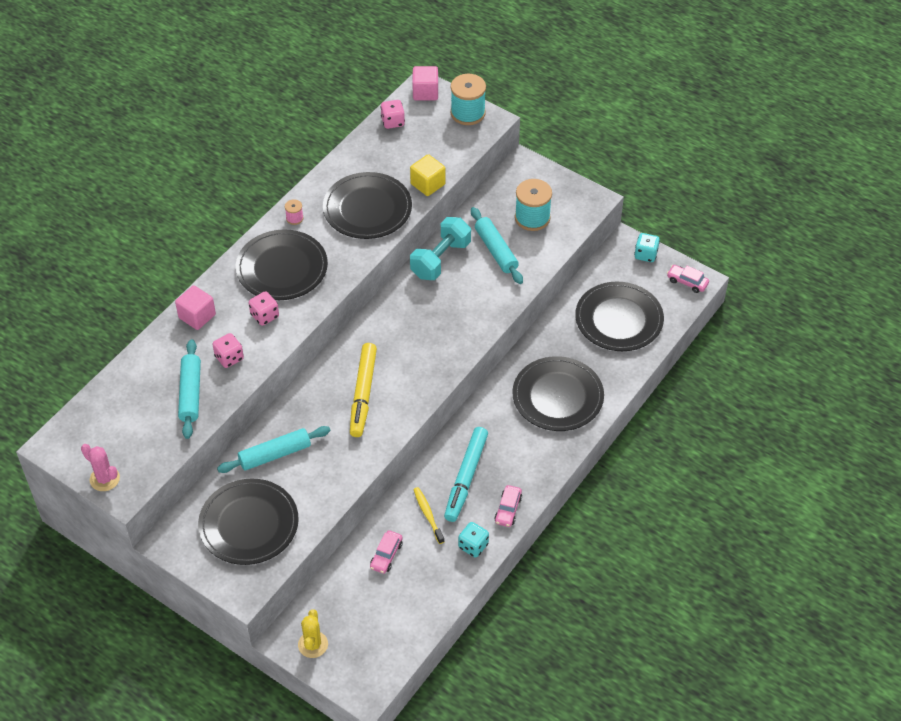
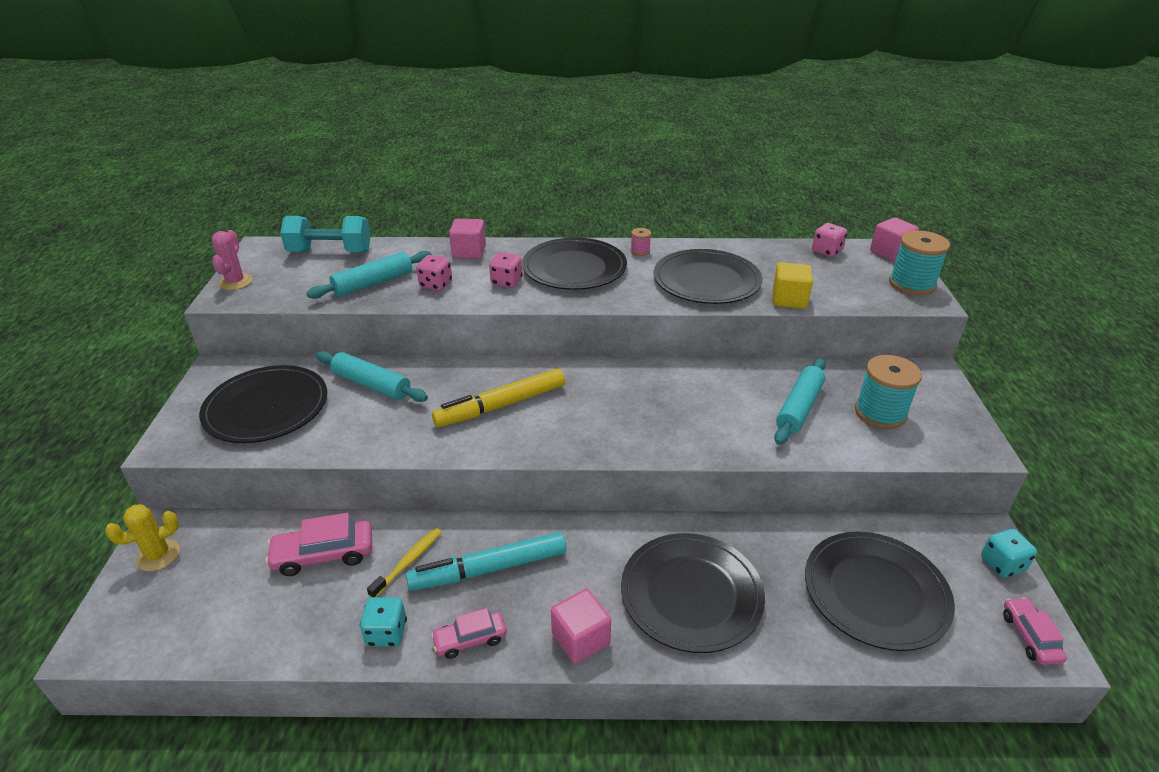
camera: 55 degrees right, 15 degrees down
pink car [370,530,403,574] -> pink car [265,513,372,576], size x1.54
turquoise dumbbell [410,217,471,280] -> turquoise dumbbell moved to [280,216,371,253]
none -> pink cube [551,589,611,664]

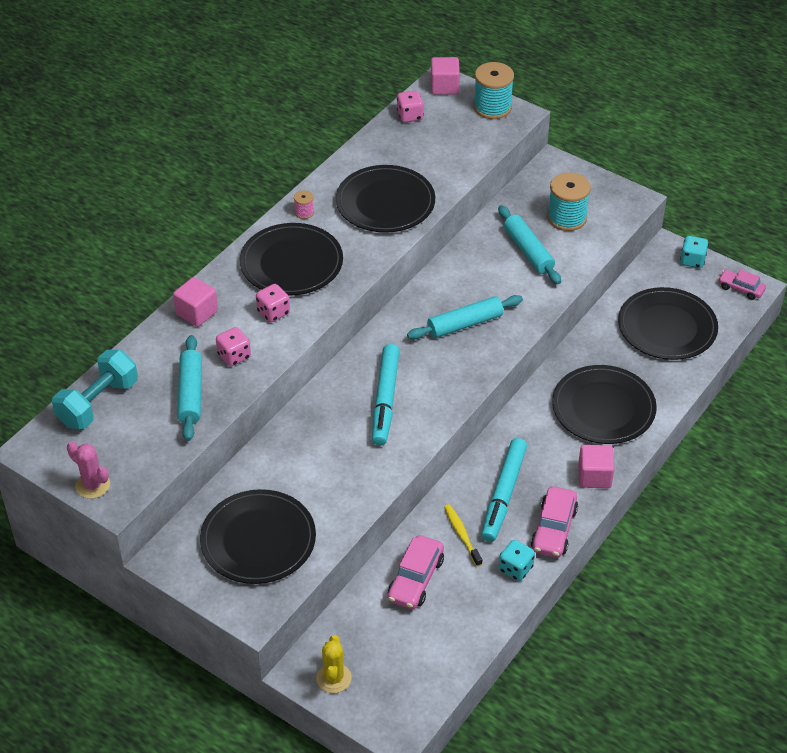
camera: 55 degrees left, 10 degrees up
turquoise rolling pin [316,351,428,402] -> turquoise rolling pin moved to [407,295,523,340]
pink car [431,608,507,659] -> pink car [531,486,578,558], size x1.54
yellow marker [432,368,565,427] -> turquoise marker [372,344,399,446]
yellow cube [773,262,813,309] -> none

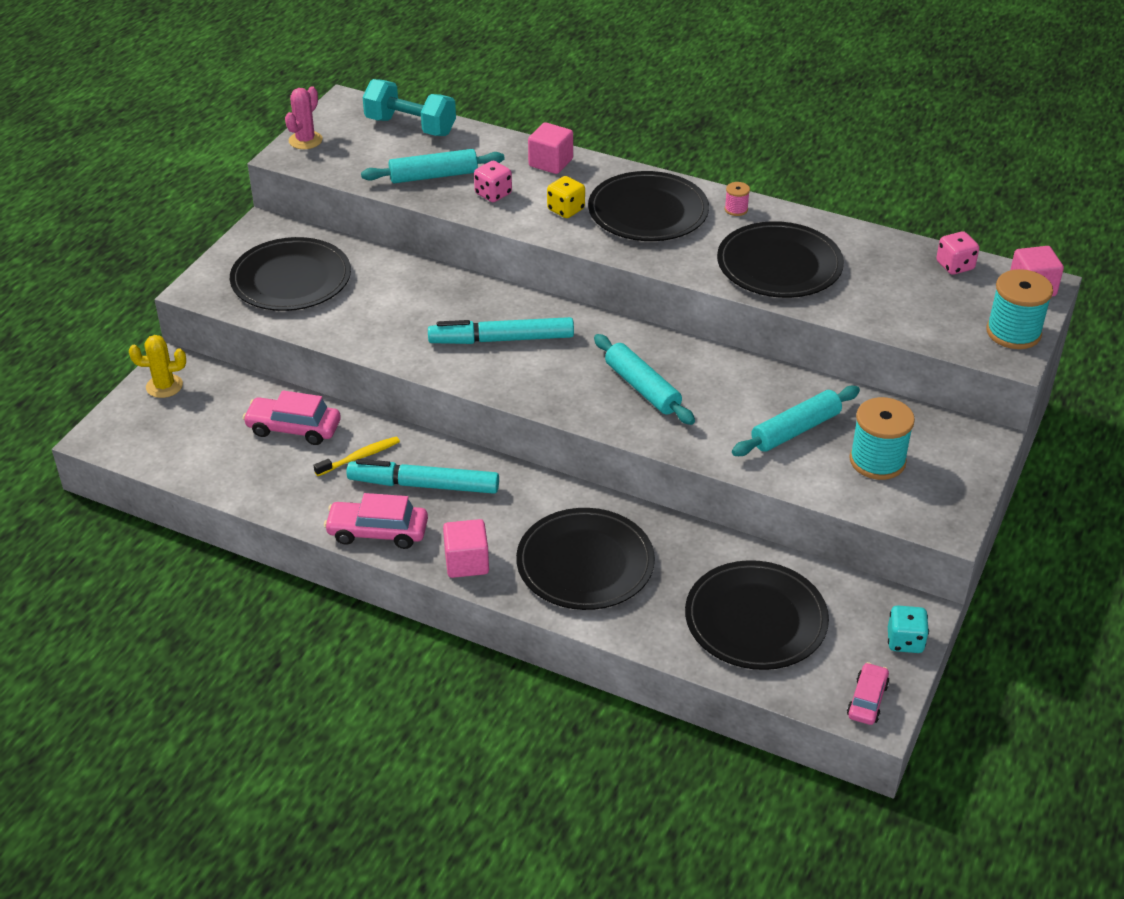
camera: 80 degrees right, 5 degrees down
pink dice [256,284,290,322] -> yellow dice [547,176,585,218]
turquoise dice [499,540,535,581] -> none

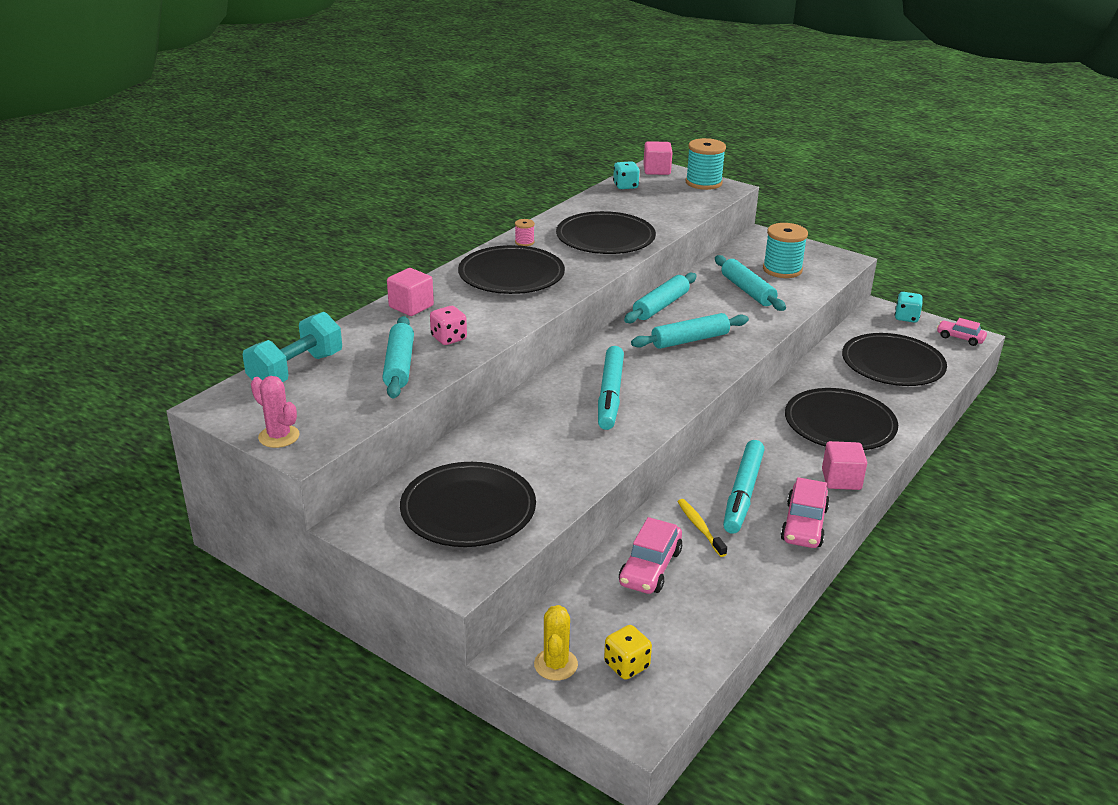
camera: 80 degrees left, 10 degrees down
yellow dice [547,176,585,218] -> yellow dice moved to [604,625,652,680]
pink dice [936,231,979,275] -> turquoise dice [613,161,639,189]
none -> turquoise rolling pin [624,273,697,323]

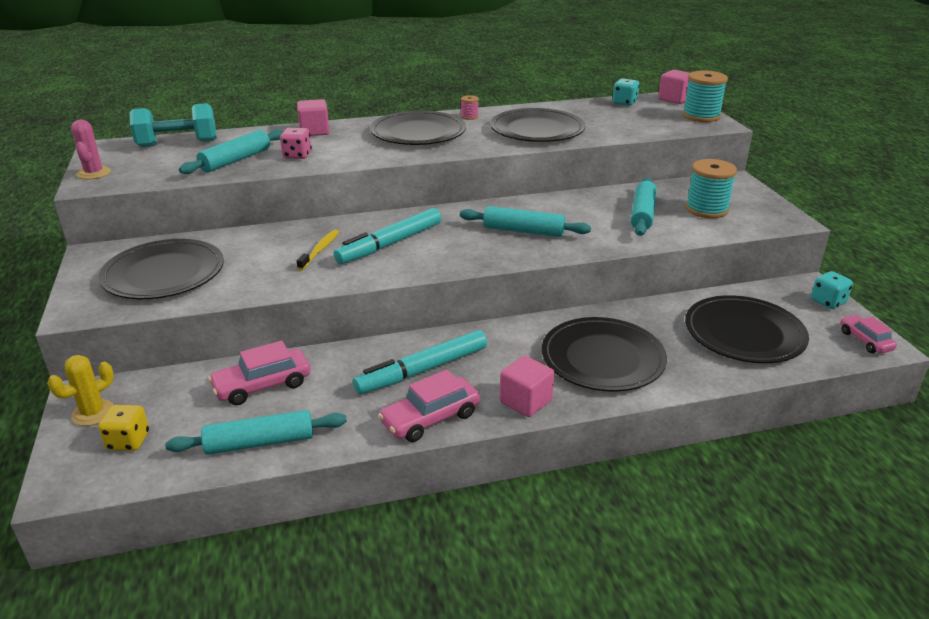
camera: 40 degrees right, 0 degrees up
turquoise rolling pin [624,273,697,323] -> turquoise rolling pin moved to [165,410,347,455]
yellow toothbrush [677,499,727,557] -> yellow toothbrush moved to [297,229,339,270]

